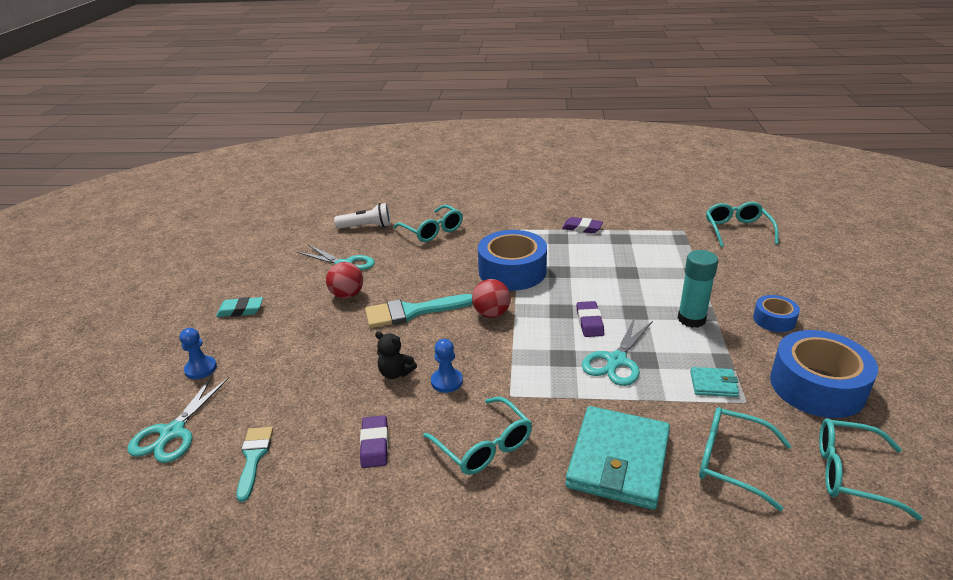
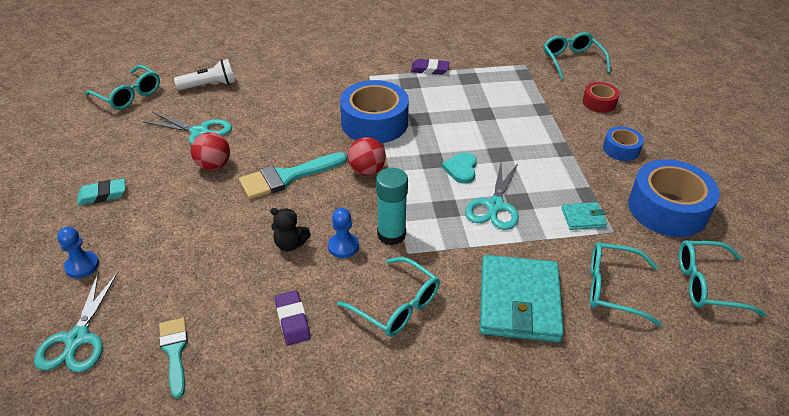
camera: 15 degrees left, 10 degrees up
turquoise glasses [393,205,463,242] -> turquoise glasses moved to [85,65,160,110]
purple eraser [577,301,604,337] -> turquoise heart [442,152,477,184]
turquoise glue stick [678,250,718,328] -> turquoise glue stick moved to [376,168,408,245]
none -> red tape [583,82,620,113]

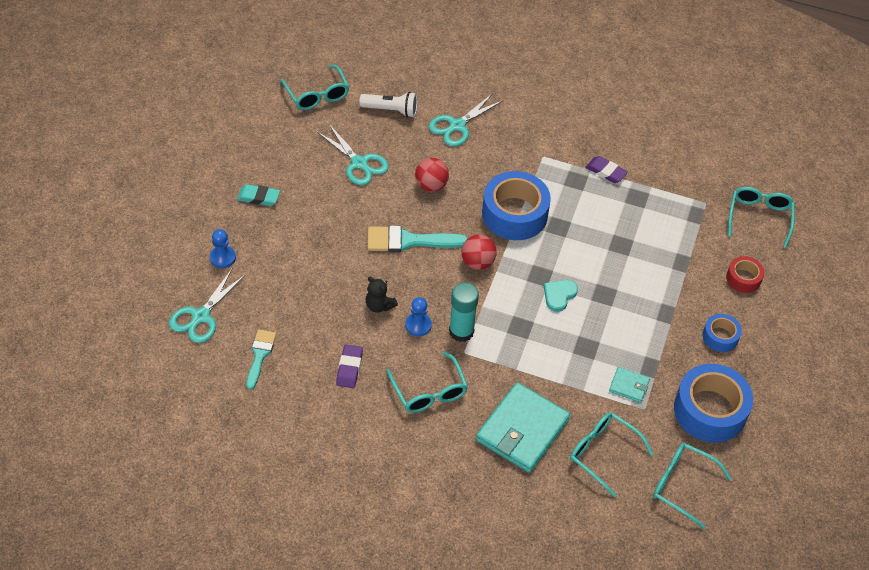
camera: 25 degrees right, 10 degrees up
red ball [191,132,230,170] -> red ball moved to [415,158,449,192]
turquoise scissors [465,161,519,230] -> turquoise scissors moved to [429,93,504,146]

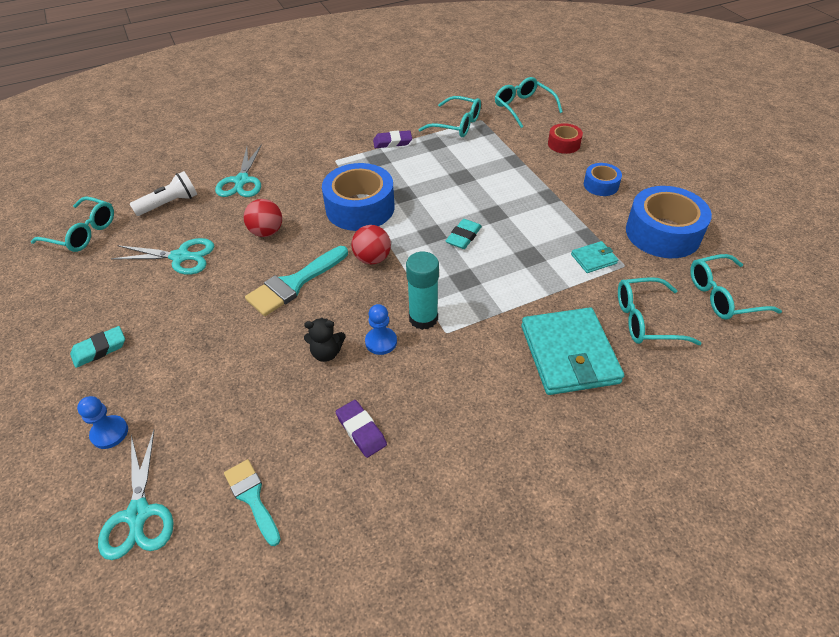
camera: 40 degrees left, 5 degrees down
turquoise glasses [387,352,468,413] -> turquoise glasses moved to [418,96,481,137]
turquoise heart [544,280,578,312] -> turquoise eraser [446,219,482,249]

